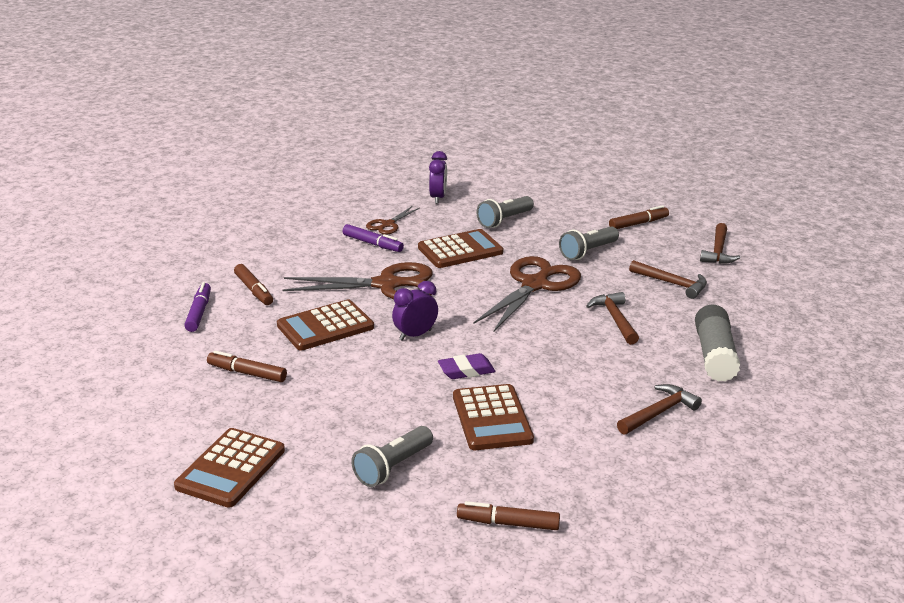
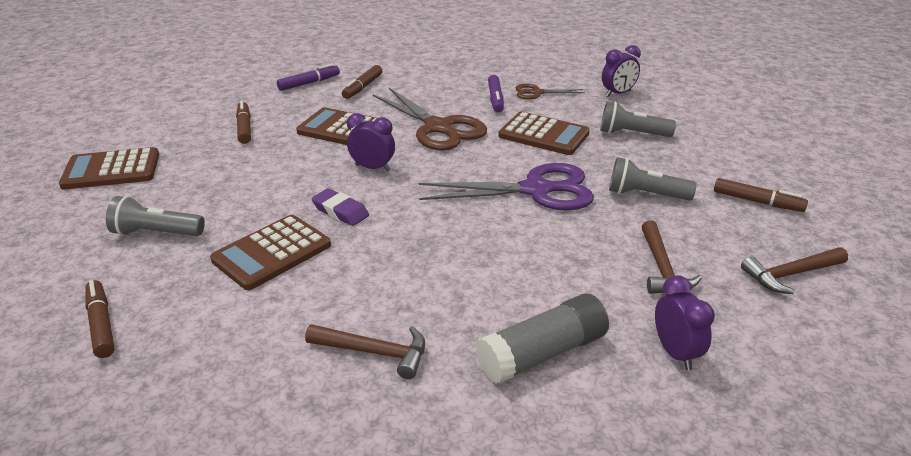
camera: 55 degrees right, 5 degrees up
brown scissors [474,256,581,332] -> purple scissors [419,163,594,211]
brown hammer [586,292,639,345] -> none
none -> purple clock [655,275,715,370]

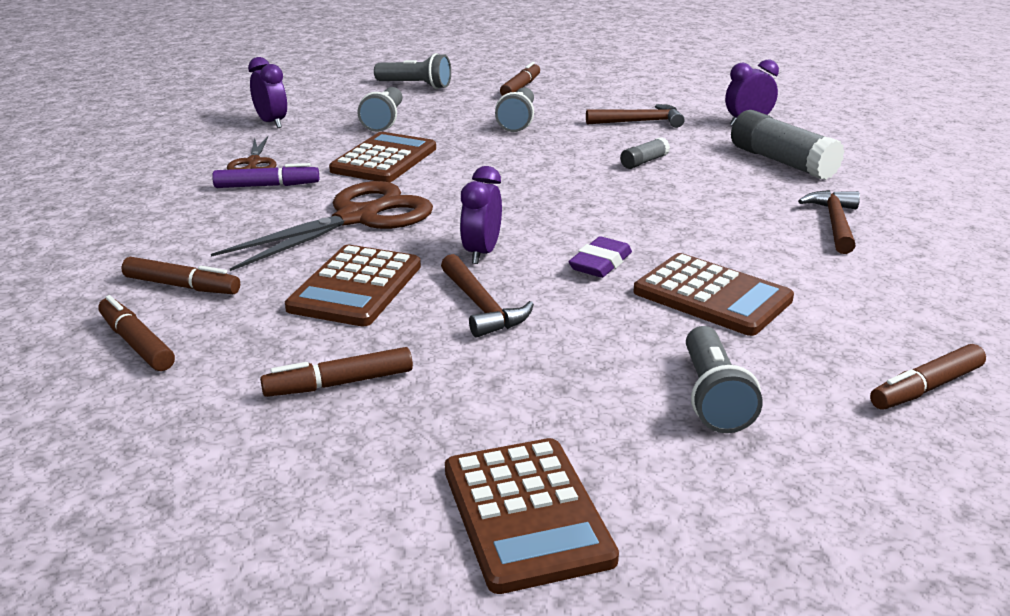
camera: 95 degrees left, 5 degrees down
purple marker [277,64,340,91] -> brown marker [98,295,175,371]
purple scissors [419,163,594,211] -> none
brown hammer [741,247,848,294] -> brown hammer moved to [441,254,534,337]
none -> grey flashlight [374,53,451,89]
none -> grey glue stick [620,137,670,169]

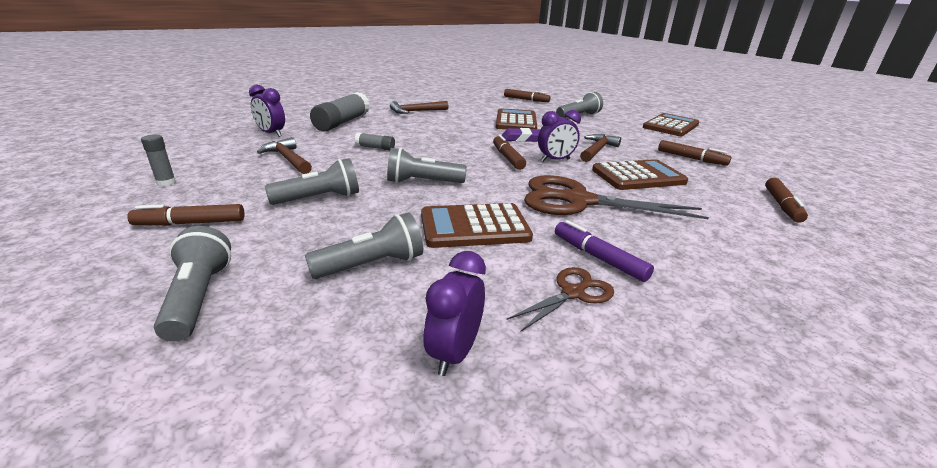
camera: 125 degrees left, 0 degrees up
brown marker [122,257,240,294] -> brown marker moved to [493,134,526,170]
none -> grey glue stick [141,135,176,186]
none -> grey flashlight [387,148,467,183]

